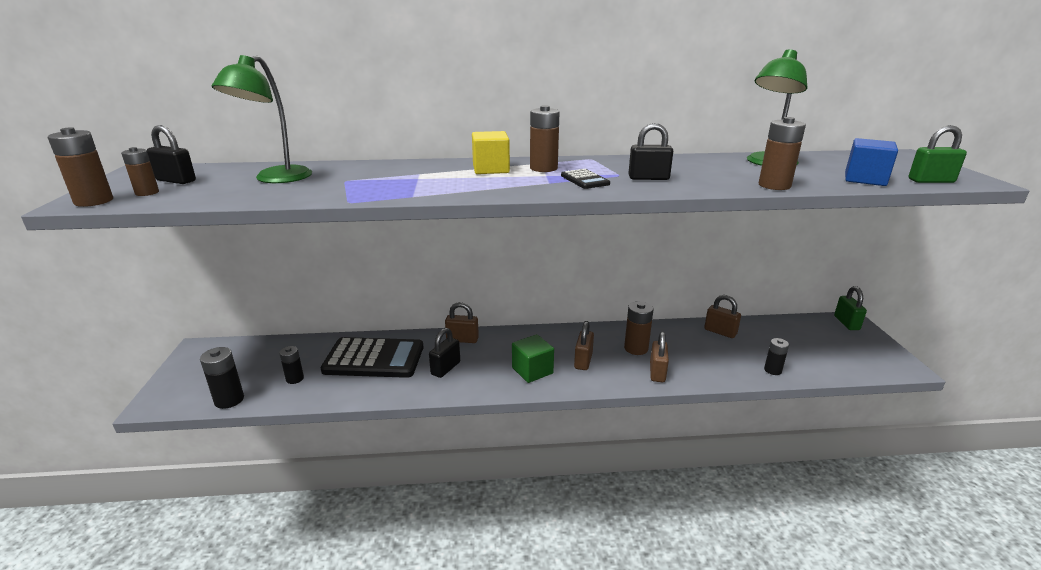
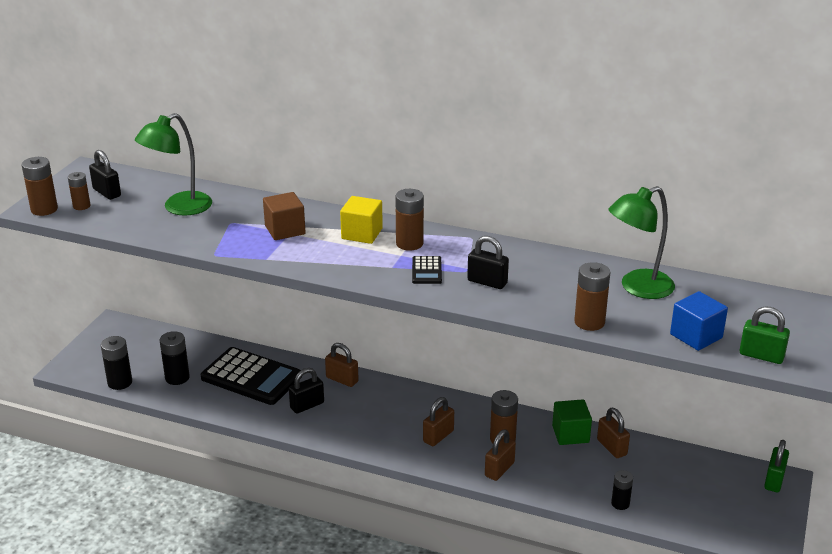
camera: 25 degrees right, 5 degrees up
black battery [279,346,304,384] -> black battery [160,331,190,385], size x1.53
green cube [512,334,554,383] -> green cube moved to [552,399,592,445]
none -> brown cube [263,192,306,240]

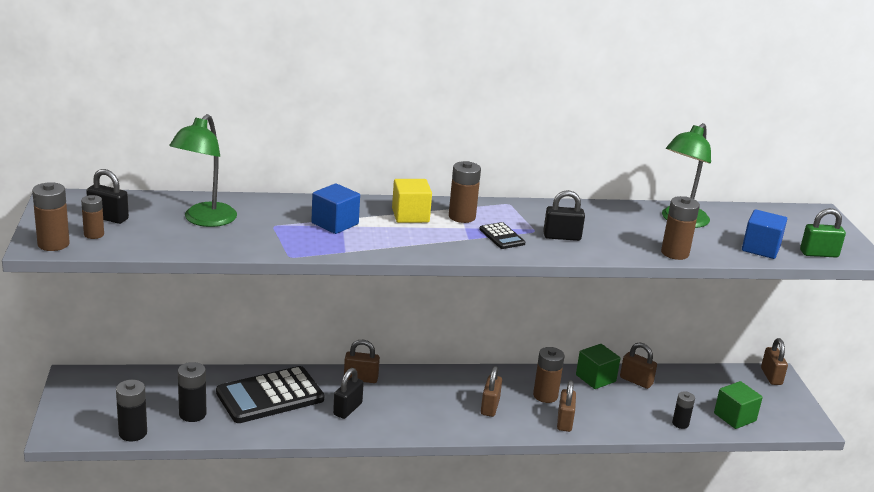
camera: 30 degrees left, 5 degrees down
black calculator [201,347,302,405] -> black calculator turned 150 degrees clockwise [216,366,324,423]
brown cube [263,192,306,240] -> blue cube [311,183,360,234]
green padlock [764,440,789,492] -> brown padlock [761,338,788,385]
none -> green cube [714,381,763,429]

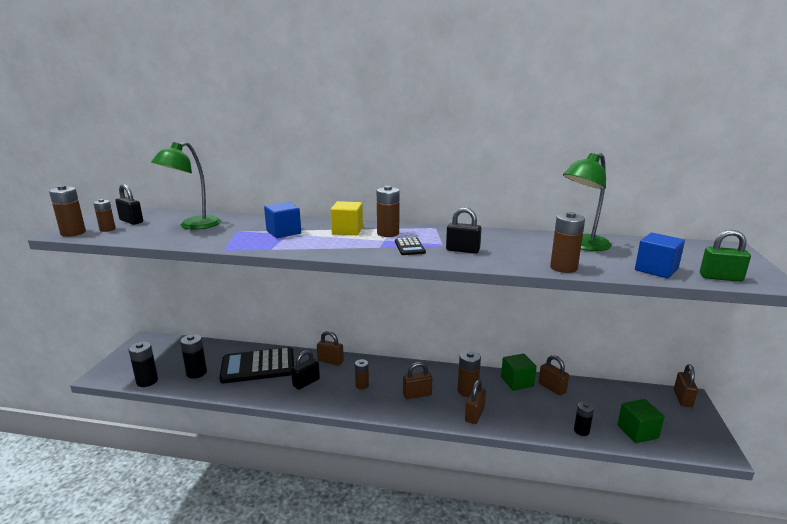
camera: 20 degrees right, 5 degrees down
brown padlock [481,366,502,417] -> brown padlock turned 45 degrees clockwise [403,362,432,399]
none -> brown battery [355,359,369,390]

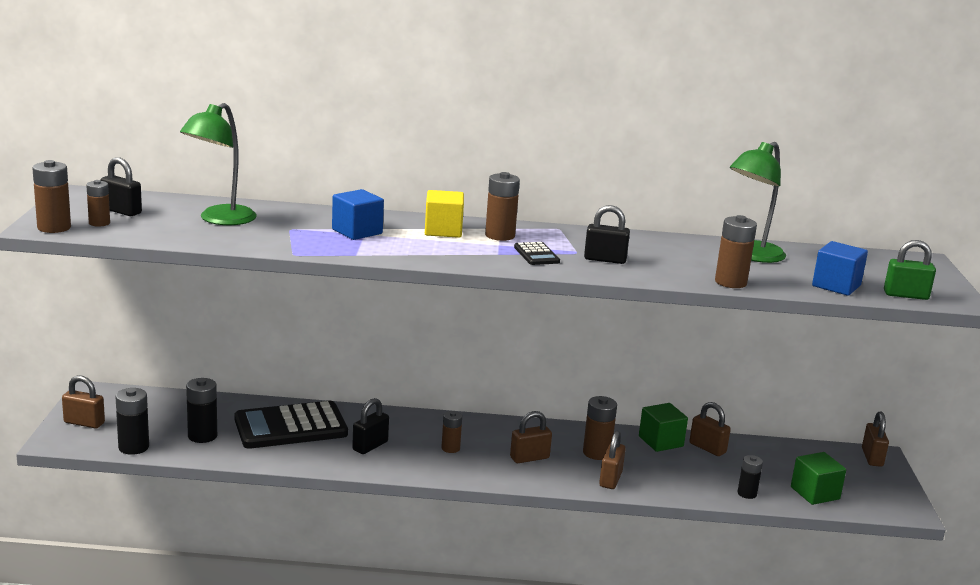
camera: 10 degrees left, 0 degrees up
brown padlock [317,331,344,366] -> brown padlock moved to [62,375,105,429]

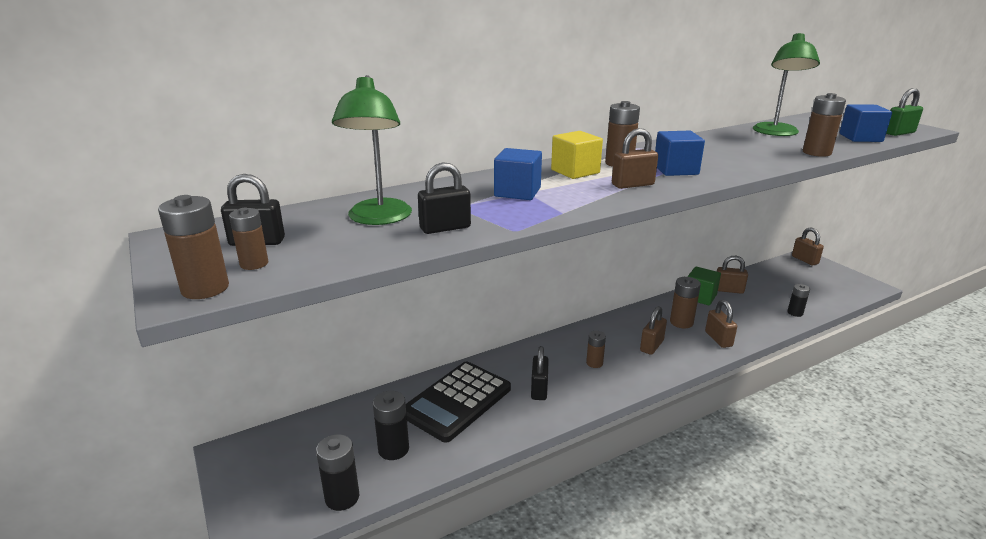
camera: 30 degrees left, 5 degrees up
brown padlock [62,375,105,429] -> brown padlock moved to [612,128,658,189]
black calculator [514,242,560,265] -> blue cube [655,131,705,176]
black padlock [584,205,630,264] -> black padlock moved to [418,162,471,234]
green cube [791,452,846,505] -> none

